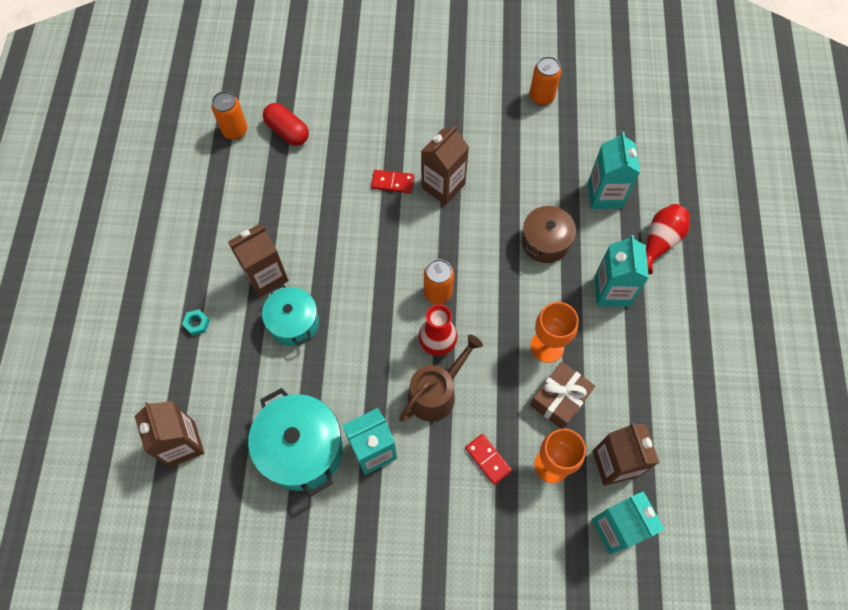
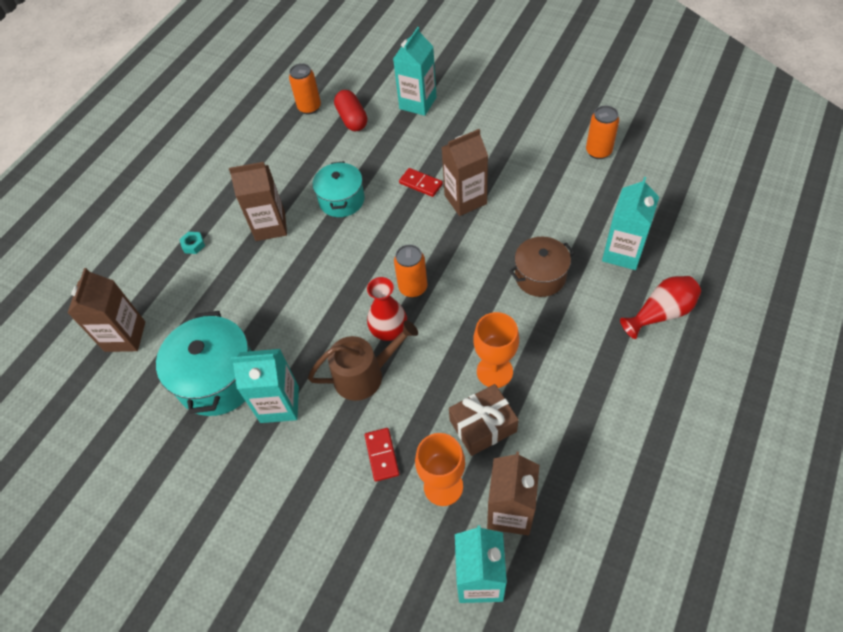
camera: 30 degrees right, 10 degrees down
turquoise pot [262,284,319,346] -> turquoise pot moved to [312,161,365,217]
turquoise carton [594,235,649,307] -> turquoise carton moved to [393,27,437,116]

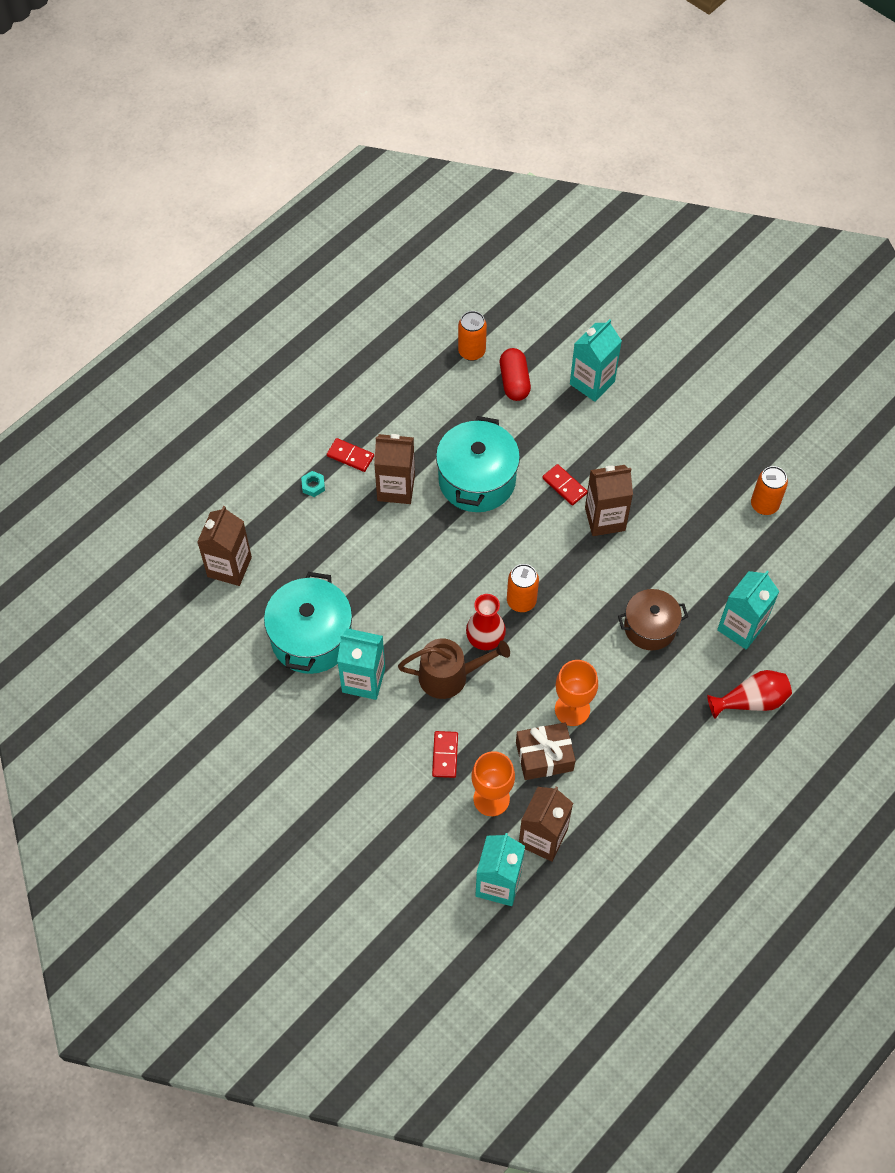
camera: 10 degrees right, 5 degrees up
turquoise pot [312,161,365,217] -> turquoise pot [436,416,520,512], size x1.55
none -> red domino [327,438,374,472]

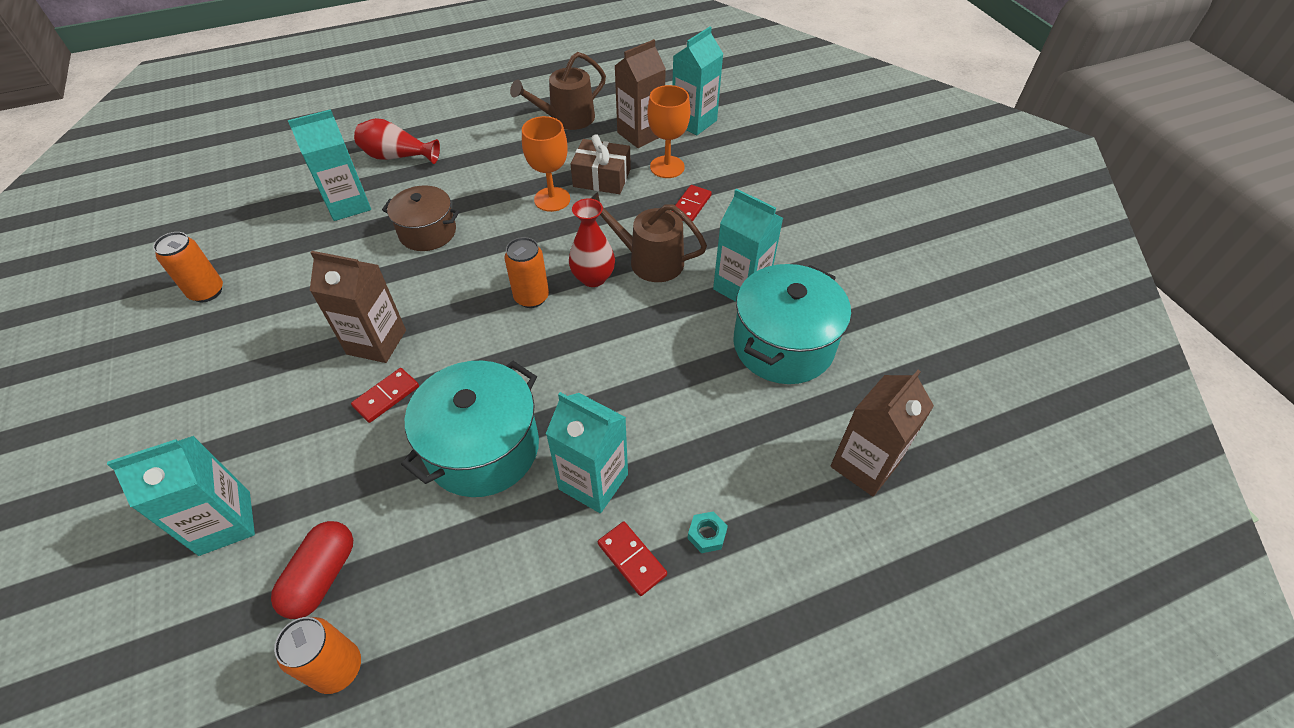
camera: 155 degrees left, 10 degrees down
brown carton [374,434,415,504] -> turquoise carton [546,392,628,513]
red domino [542,464,587,505] -> red domino turned 60 degrees clockwise [351,368,419,423]
none -> brown watering can [510,52,606,130]

